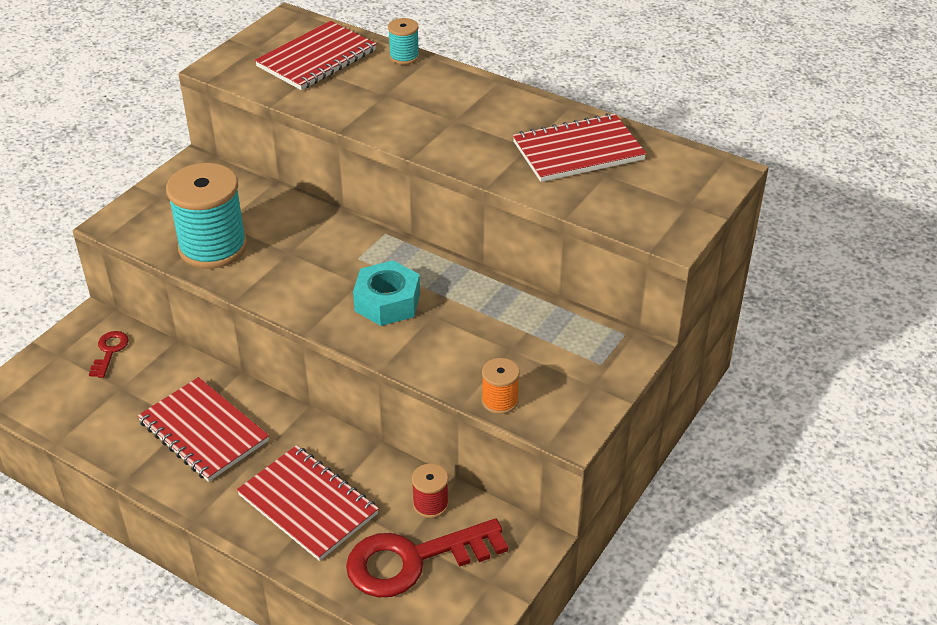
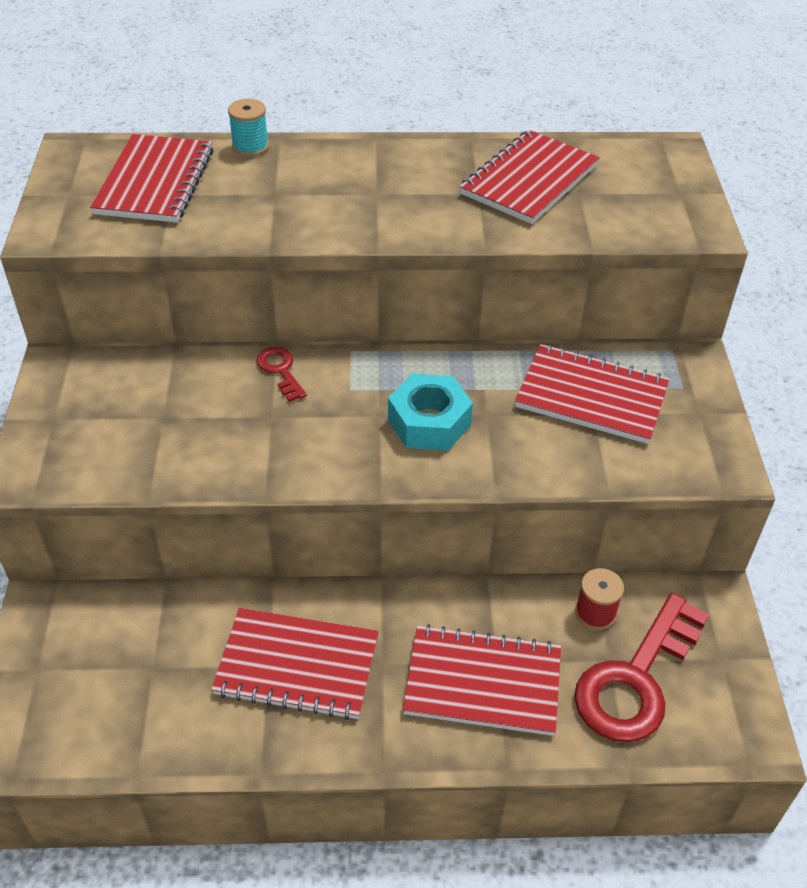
camera: 35 degrees left, 5 degrees up
red key [89,331,129,378] -> red key moved to [256,347,307,402]
turquoise spool [166,163,247,269] -> none
orange spool [482,358,520,414] -> none
none -> red notebook [515,344,670,444]

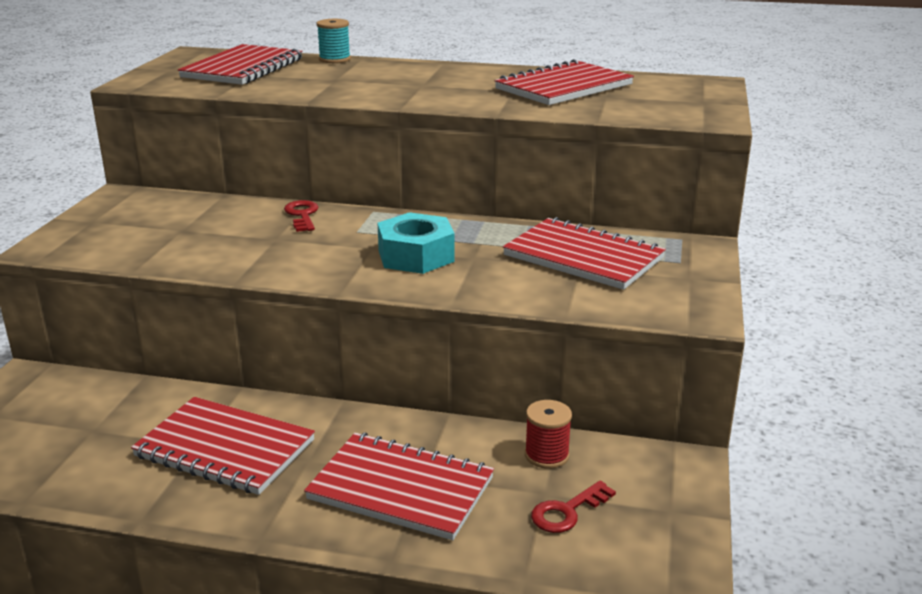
camera: 15 degrees right, 20 degrees down
red key [574,593,709,742] -> red key [531,481,616,533], size x0.47

